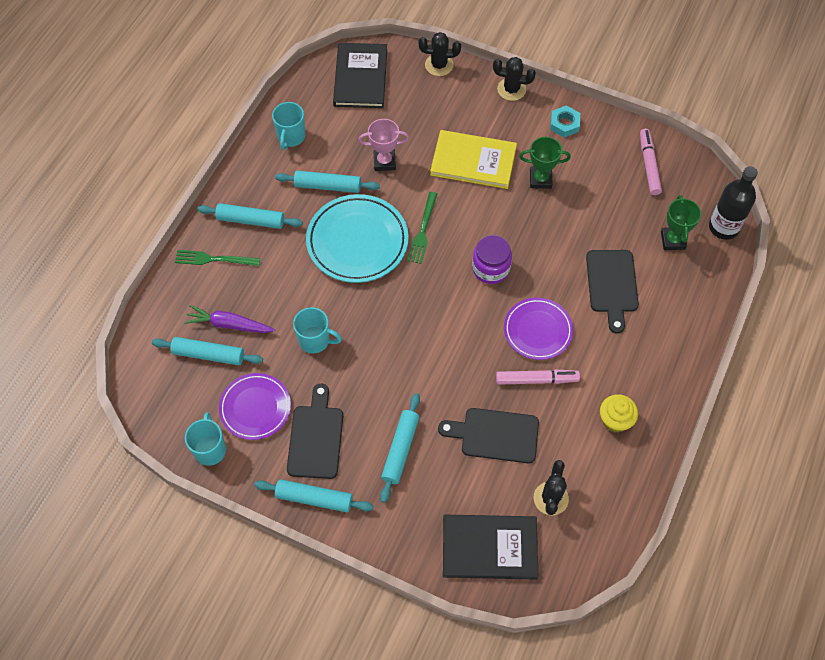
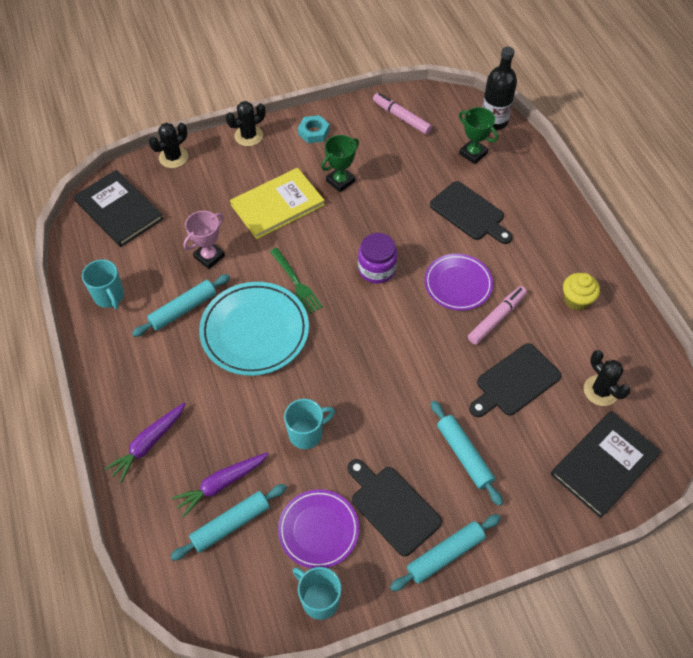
camera: 45 degrees left, 5 degrees down
green fork [175,250,260,266] -> purple carrot [104,402,186,483]
turquoise rolling pin [197,203,303,229] -> none

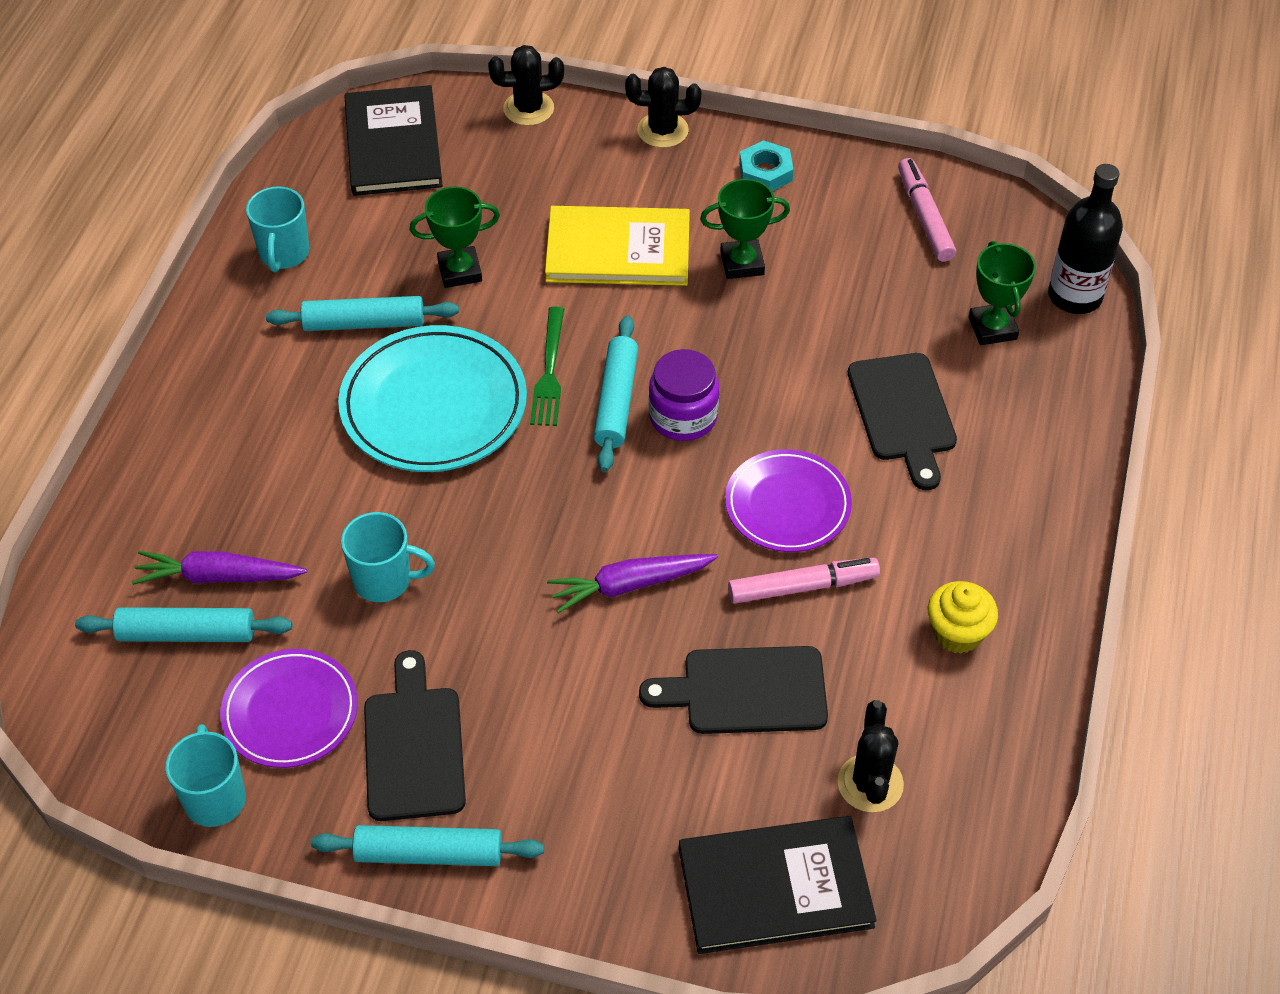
camera: 35 degrees right, 5 degrees down
purple carrot [104,402,186,483] -> purple carrot moved to [547,554,718,613]
pink trophy [183,211,225,269] -> green trophy [410,186,500,288]
turquoise rolling pin [431,401,503,506] -> turquoise rolling pin moved to [594,316,638,472]

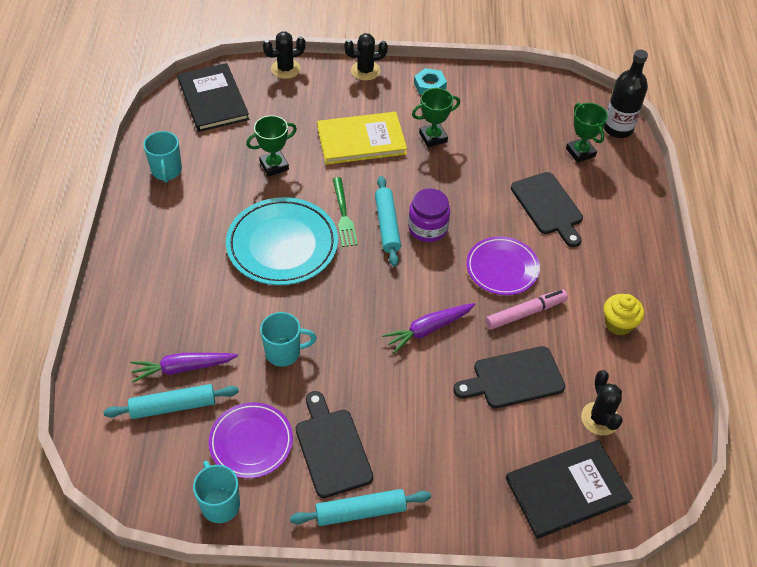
camera: 15 degrees left, 0 degrees up
turquoise rolling pin [266,296,459,331] -> none
pink marker [898,158,956,262] -> none

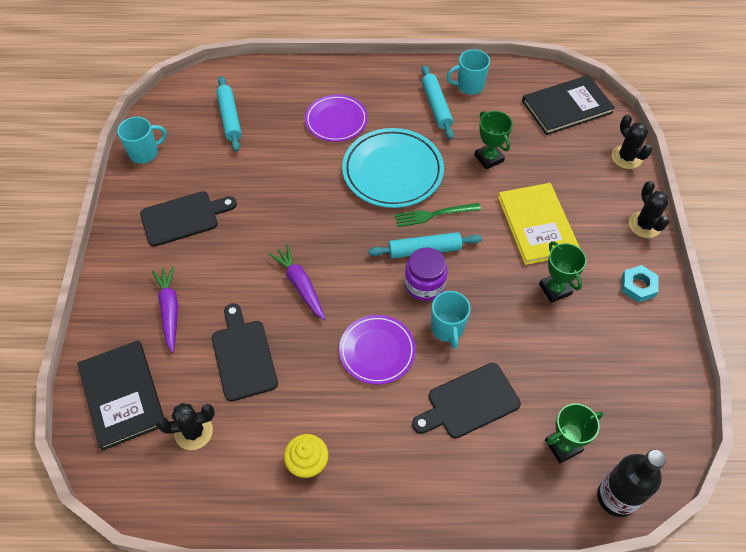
camera: 90 degrees right, 5 degrees up
purple carrot [130,353,238,383] -> purple carrot moved to [152,266,178,353]
purple plate [208,402,293,478] -> purple plate moved to [305,94,368,142]
turquoise mug [260,312,316,366] -> turquoise mug moved to [431,291,471,349]
turquoise rolling pin [290,489,431,526] -> turquoise rolling pin moved to [421,65,454,139]
pink marker [486,289,568,329] -> none

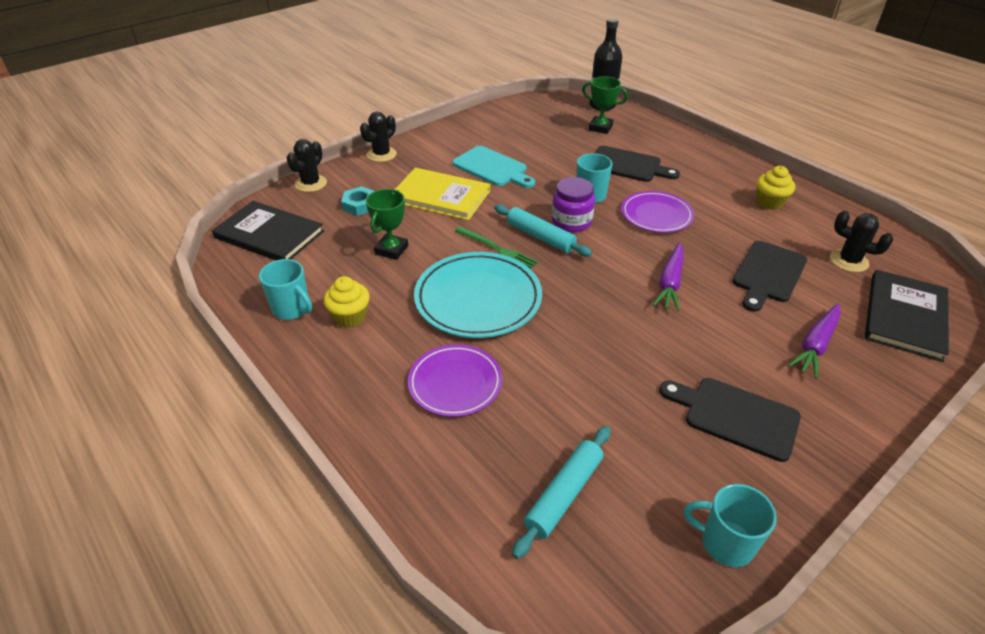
camera: 130 degrees left, 15 degrees down
turquoise rolling pin [421,65,454,139] -> yellow cupcake [324,276,370,328]
yellow book [498,183,580,265] -> yellow book turned 75 degrees clockwise [395,168,490,220]
green trophy [539,241,587,303] -> turquoise cutting board [452,146,535,188]
turquoise nut [622,265,659,303] -> turquoise nut moved to [341,186,374,216]

